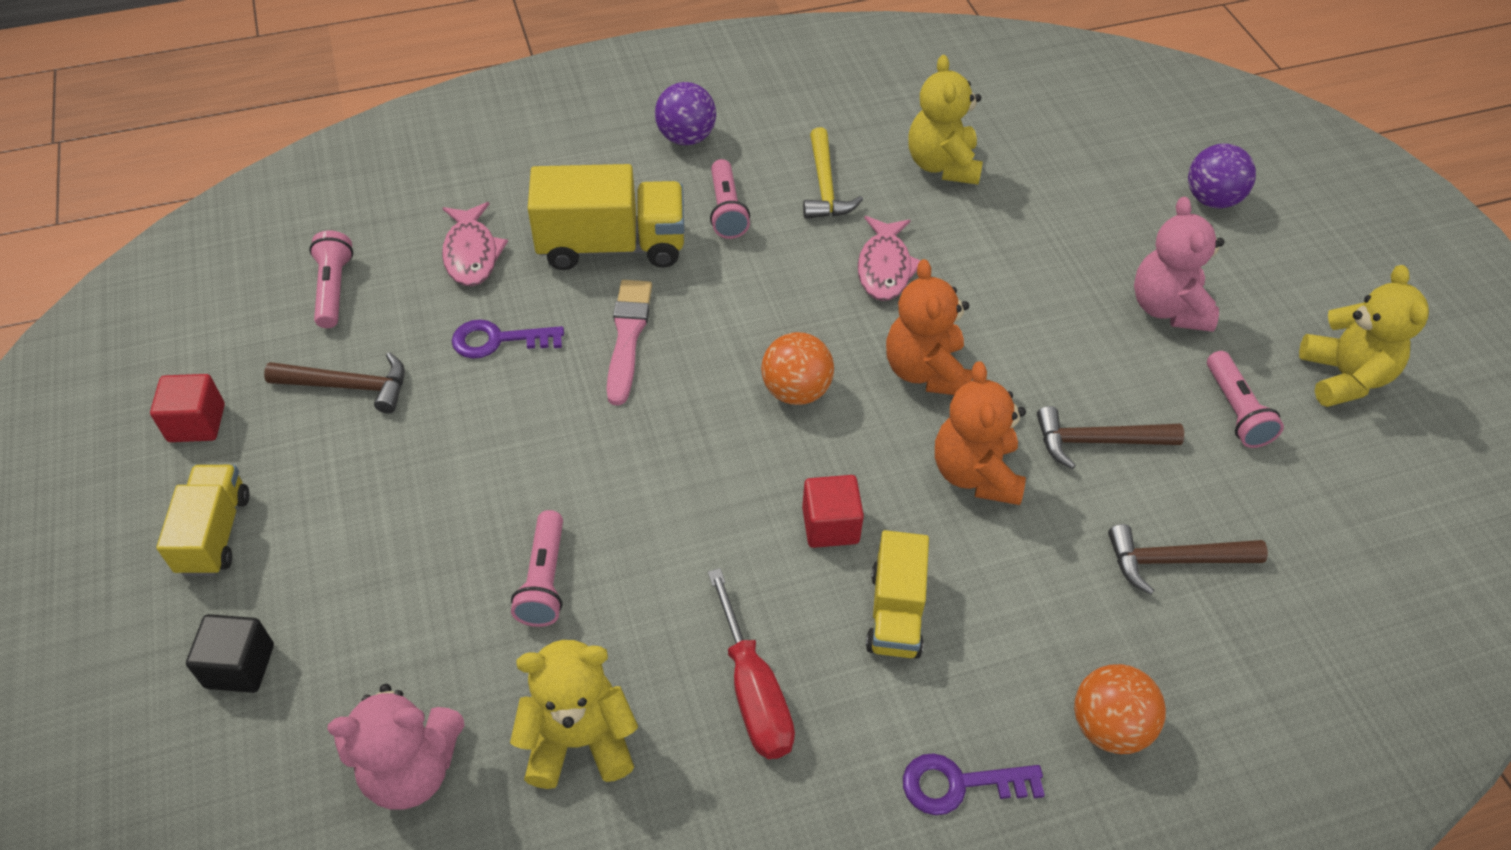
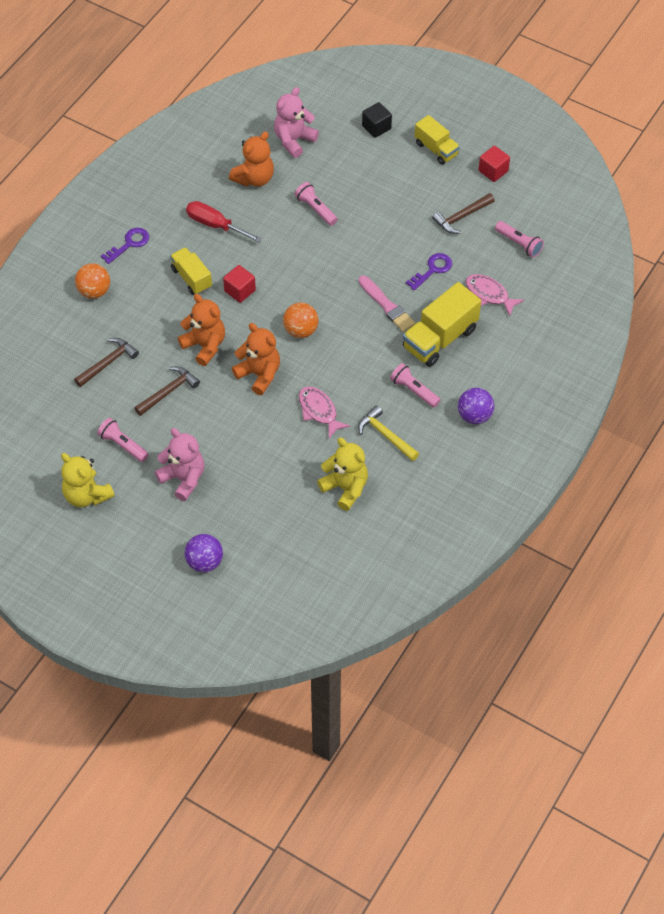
camera: 140 degrees right, 5 degrees up
yellow teddy bear [510,640,638,789] -> orange teddy bear [229,131,274,187]

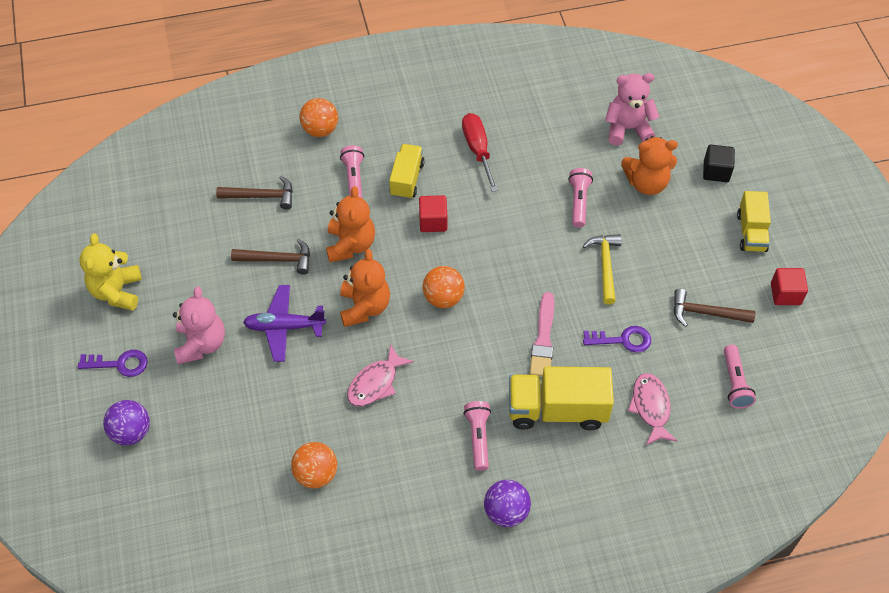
camera: 45 degrees right, 0 degrees up
pink flashlight [97,418,149,462] -> pink flashlight moved to [340,145,364,198]
purple key [101,228,149,264] -> purple key moved to [78,350,148,377]
orange teddy bear [229,131,274,187] -> orange teddy bear moved to [621,136,678,195]
pink fish [299,386,350,438] -> pink fish turned 150 degrees counterclockwise [347,344,414,406]
yellow teddy bear [317,438,368,511] -> orange ball [291,442,337,488]
yellow hammer [358,405,419,461] -> yellow hammer moved to [583,234,622,304]
none -> purple plane [243,285,326,362]

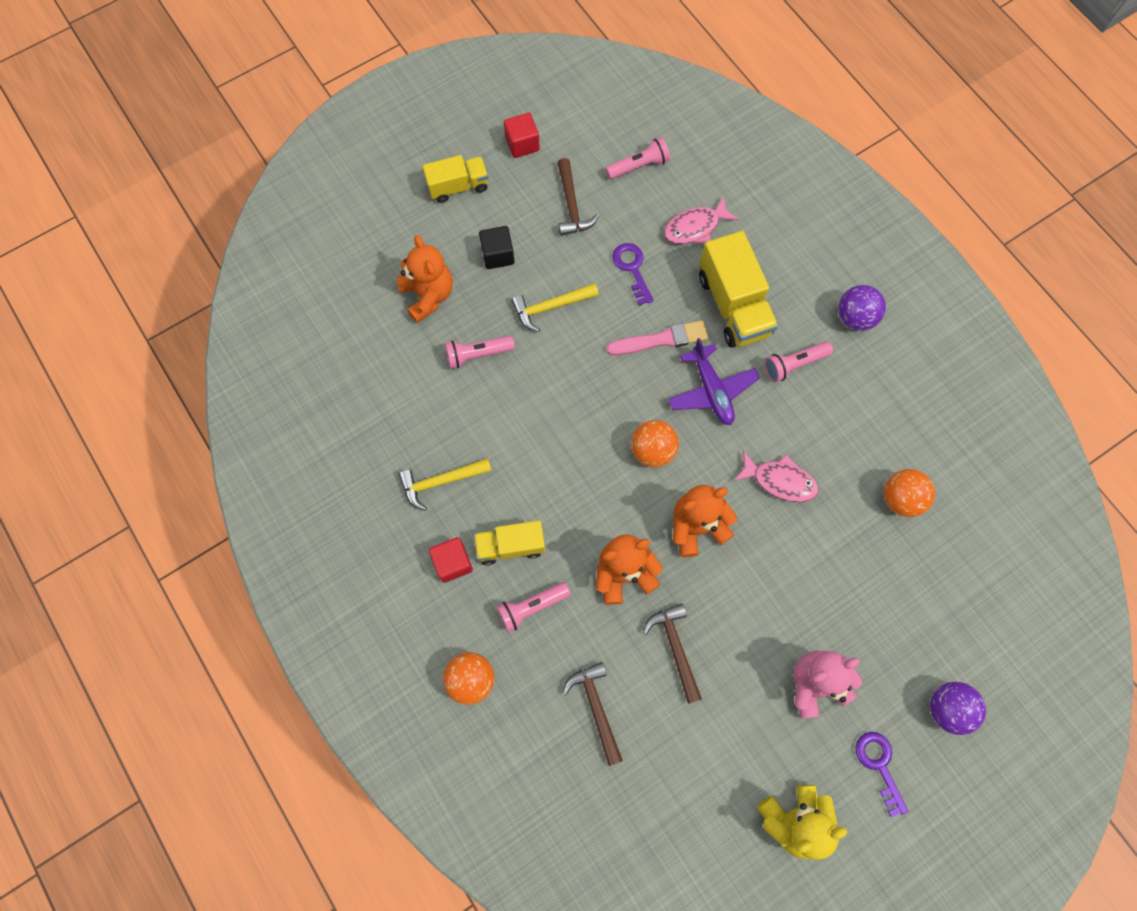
camera: 110 degrees left, 15 degrees up
purple plane [243,285,326,362] -> purple plane moved to [668,338,760,425]
red cube [419,195,447,232] -> red cube moved to [429,537,473,583]
red screwdriver [462,113,498,192] -> yellow hammer [398,458,492,511]
pink teddy bear [605,73,659,145] -> none
black cube [703,145,735,182] -> black cube moved to [479,226,515,269]

